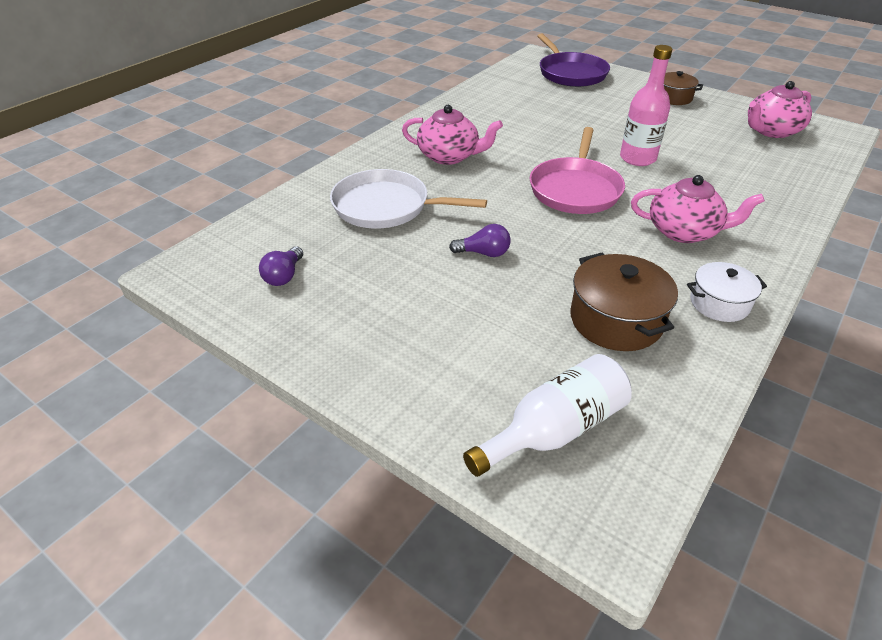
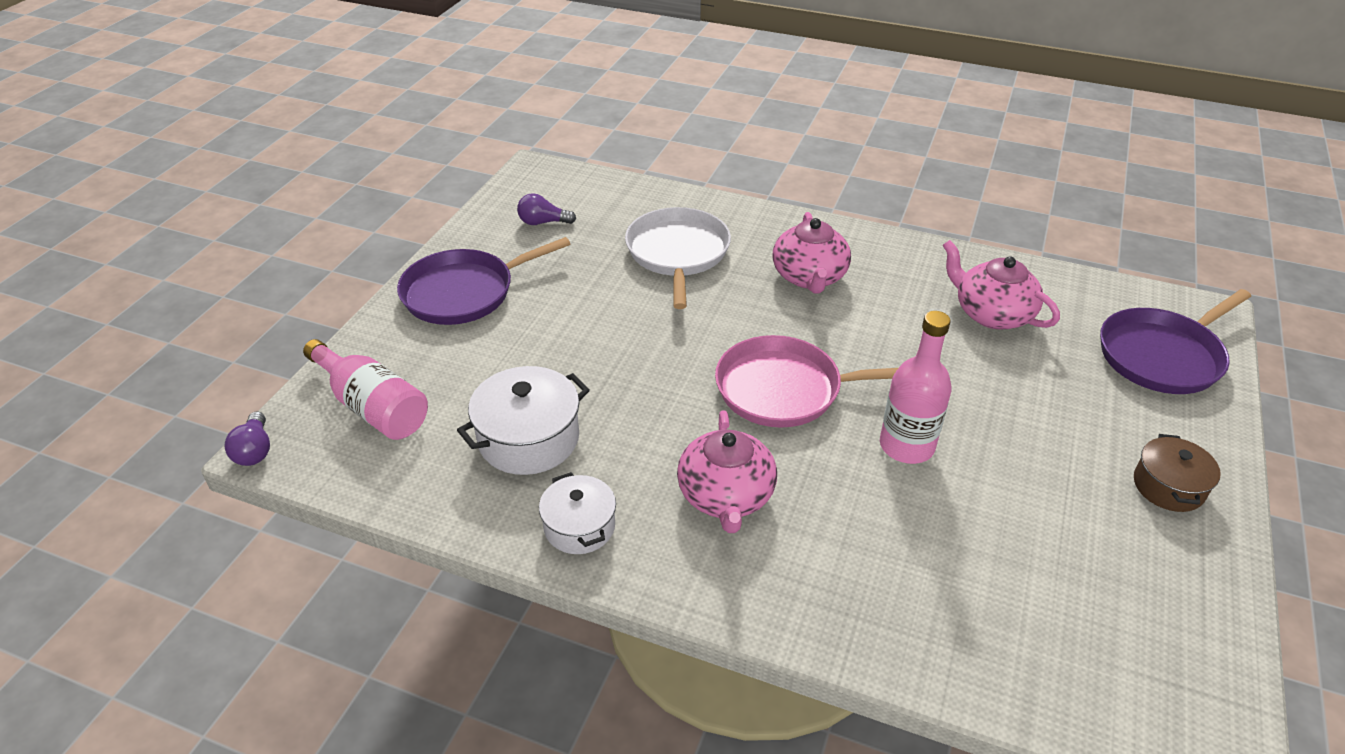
camera: 75 degrees right, 0 degrees up
purple light bulb [449,224,511,257] -> purple light bulb moved to [224,412,270,466]
white bottle [463,354,632,477] -> pink bottle [303,339,428,440]
brown pot [570,253,678,351] -> white pot [457,366,590,475]
pink teapot [748,81,812,138] -> pink teapot moved to [943,240,1060,330]
none -> purple pan [397,237,570,325]

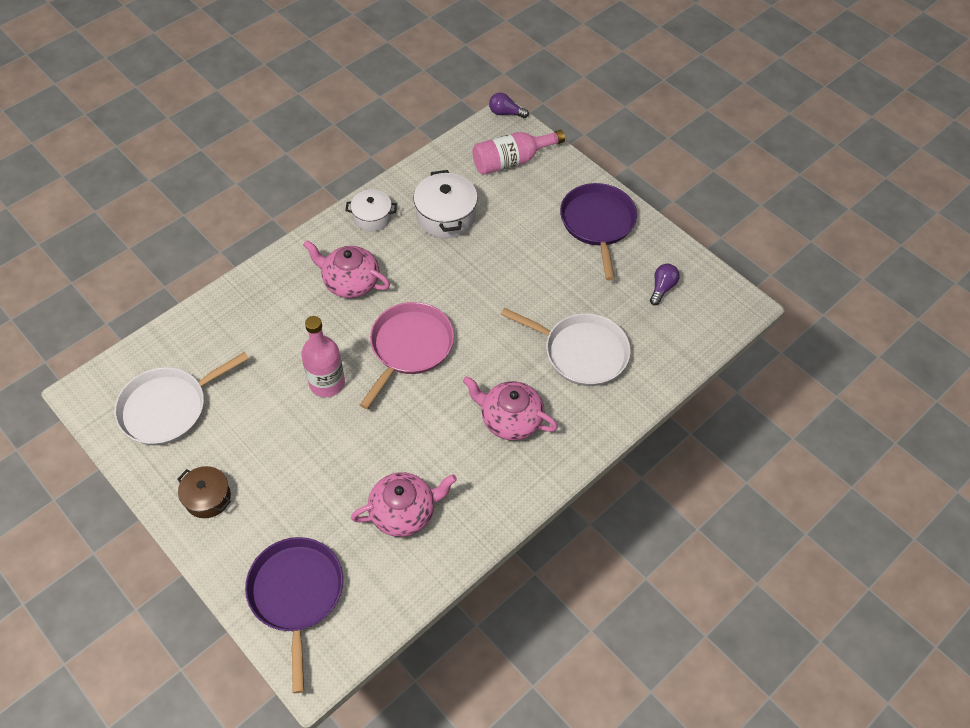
camera: 115 degrees right, 15 degrees up
none -> white pan [114,352,249,445]

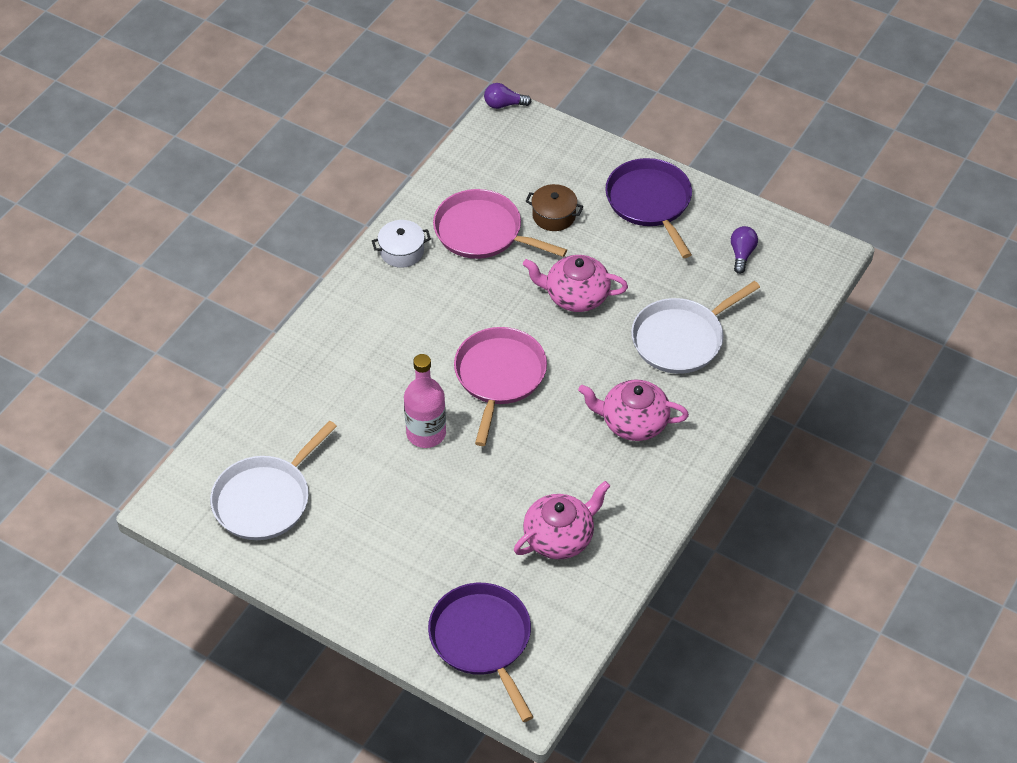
camera: 15 degrees left, 5 degrees down
brown pot [177,466,231,518] -> brown pot moved to [525,184,583,231]
pink teapot [303,240,390,298] -> pink teapot moved to [523,255,628,312]
white pot [414,170,478,238] -> pink pan [433,189,567,259]
pink bottle [472,130,565,175] -> none
white pan [501,308,631,386] -> white pan turned 135 degrees clockwise [631,281,760,374]

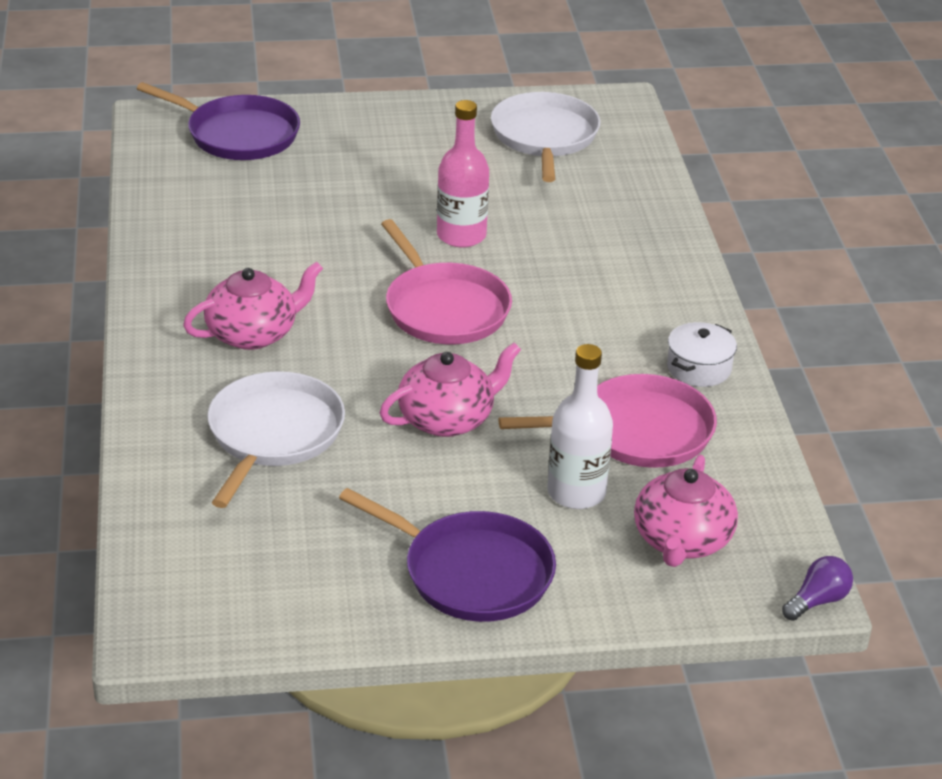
camera: 140 degrees right, 15 degrees down
pink teapot [514,481,610,559] -> pink teapot moved to [634,455,738,567]
brown pot [525,184,583,231] -> white bottle [547,344,613,509]
purple light bulb [731,226,758,274] -> none

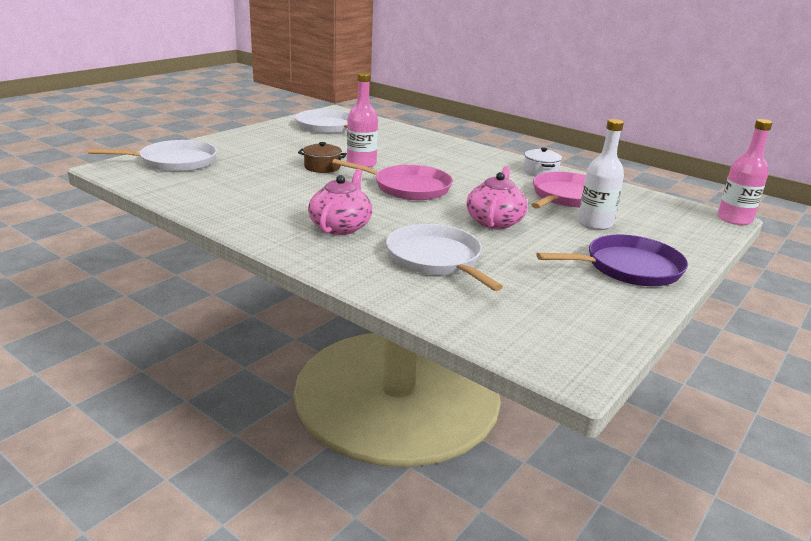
camera: 45 degrees left, 10 degrees down
purple pan [137,82,300,160] -> white pan [88,140,217,172]
pink teapot [634,455,738,567] -> none
purple light bulb [782,556,853,621] -> pink bottle [717,119,773,225]
none -> brown pot [298,142,347,173]

